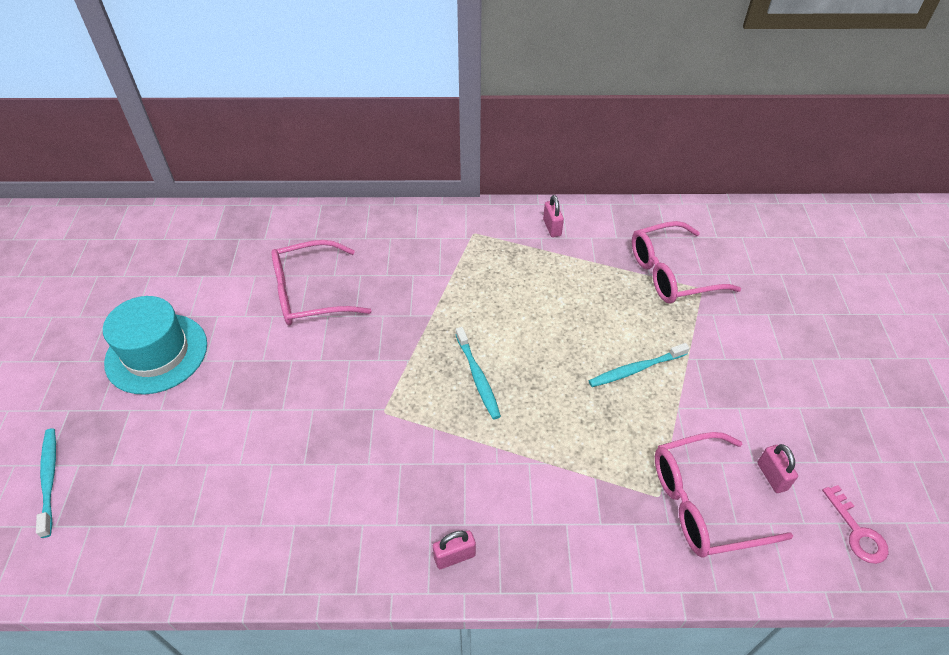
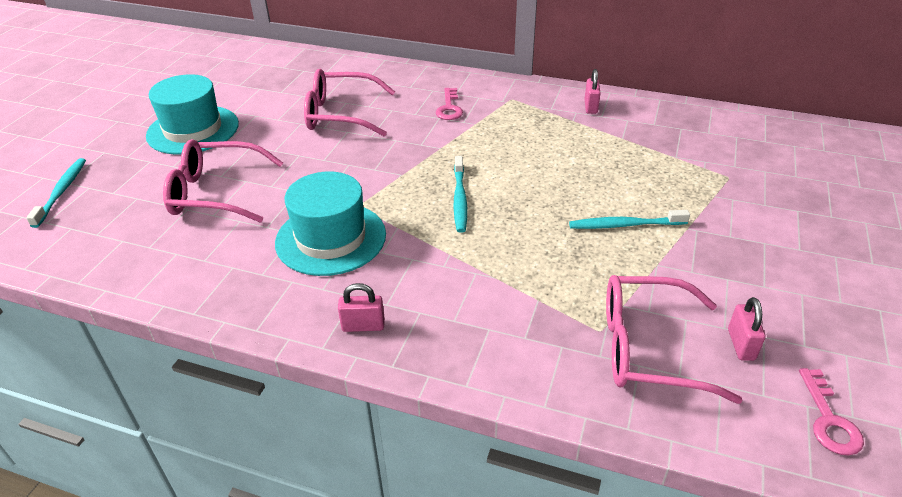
camera: 20 degrees right, 10 degrees down
pink glasses [632,221,741,304] -> pink glasses moved to [163,139,283,223]
none -> turquoise hat [275,171,386,276]
none -> pink key [436,88,463,120]

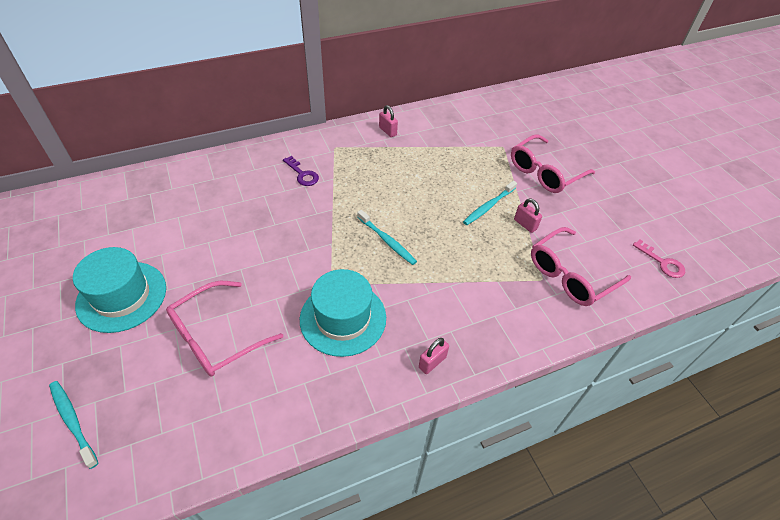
camera: 45 degrees left, 10 degrees up
pink glasses [304,69,395,136] -> pink glasses moved to [511,134,595,193]
pink key [436,88,463,120] -> purple key [283,156,319,186]
pink padlock [728,297,766,361] -> pink padlock moved to [514,198,542,233]

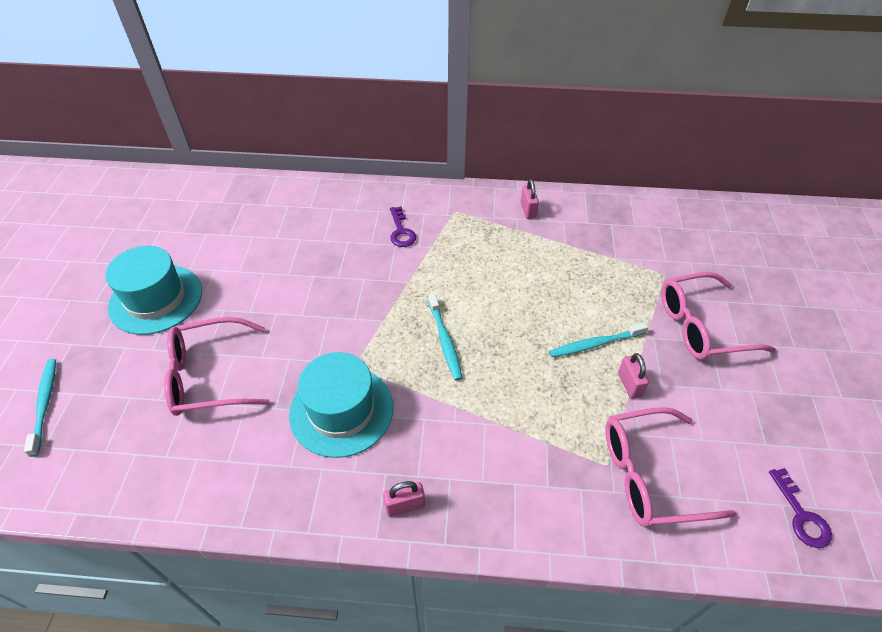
camera: 30 degrees right, 0 degrees up
pink key [633,240,685,278] -> purple key [769,468,832,548]

